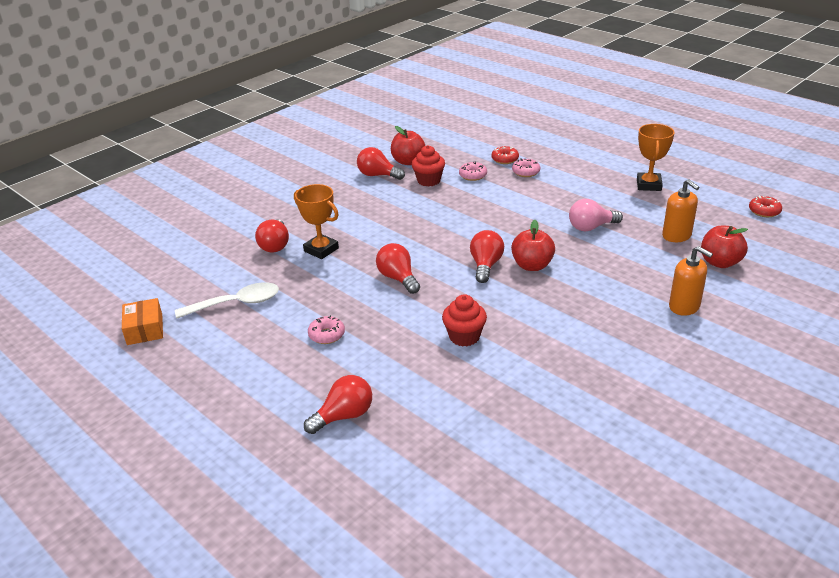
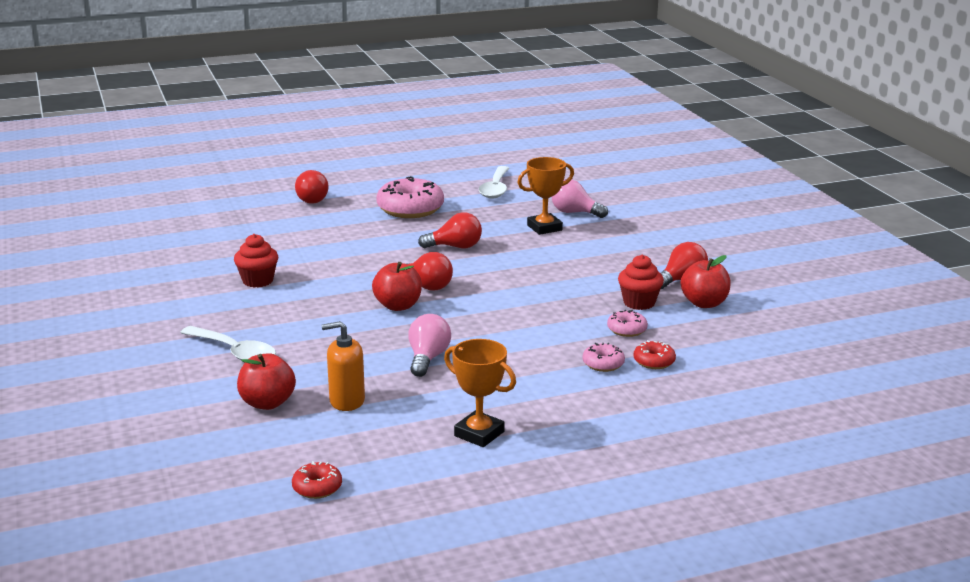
camera: 115 degrees right, 10 degrees down
orange box [122,298,163,345] -> none
red light bulb [255,219,289,252] -> pink light bulb [551,179,608,218]
pink donut [308,315,345,344] -> pink donut [376,176,444,218], size x2.06
red cupcake [442,294,487,346] -> red cupcake moved to [234,234,278,287]
orange soap dispenser [669,246,713,316] -> white spoon [180,326,276,361]

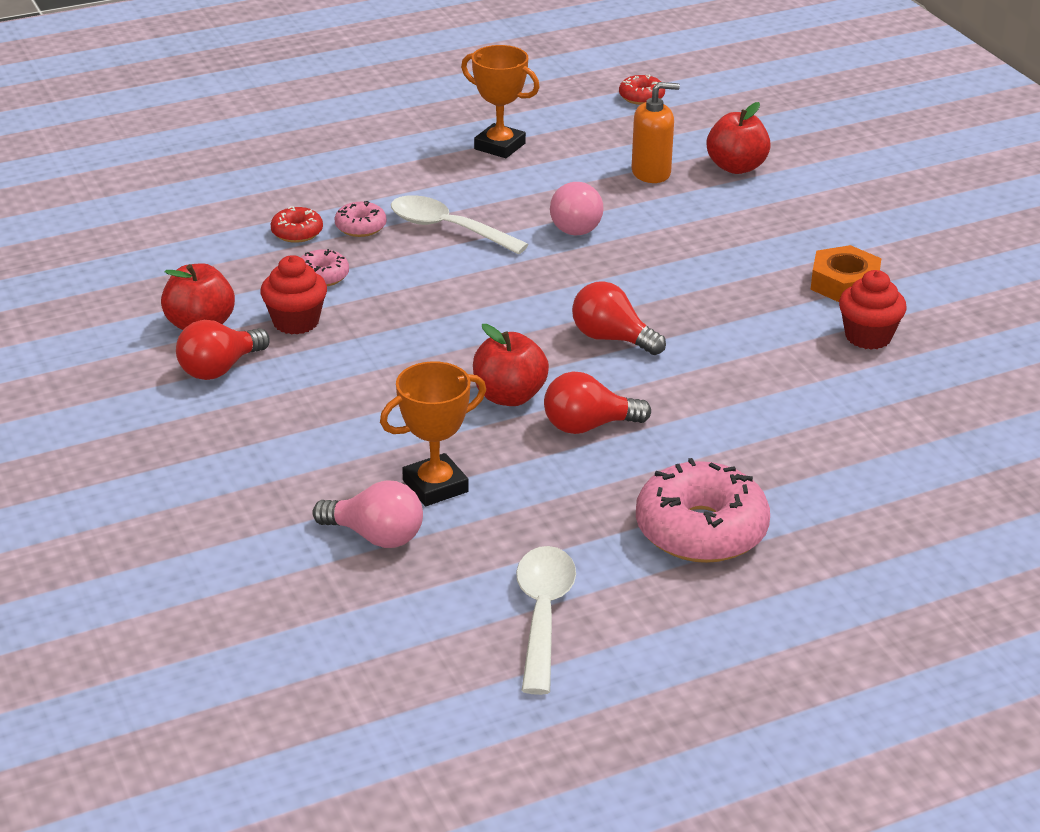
camera: 175 degrees right, 10 degrees up
white spoon [180,326,276,361] -> white spoon moved to [391,195,529,255]
red light bulb [295,170,328,204] -> none
red apple [372,262,422,311] -> red apple moved to [473,324,549,406]
none -> orange nut [810,245,882,302]

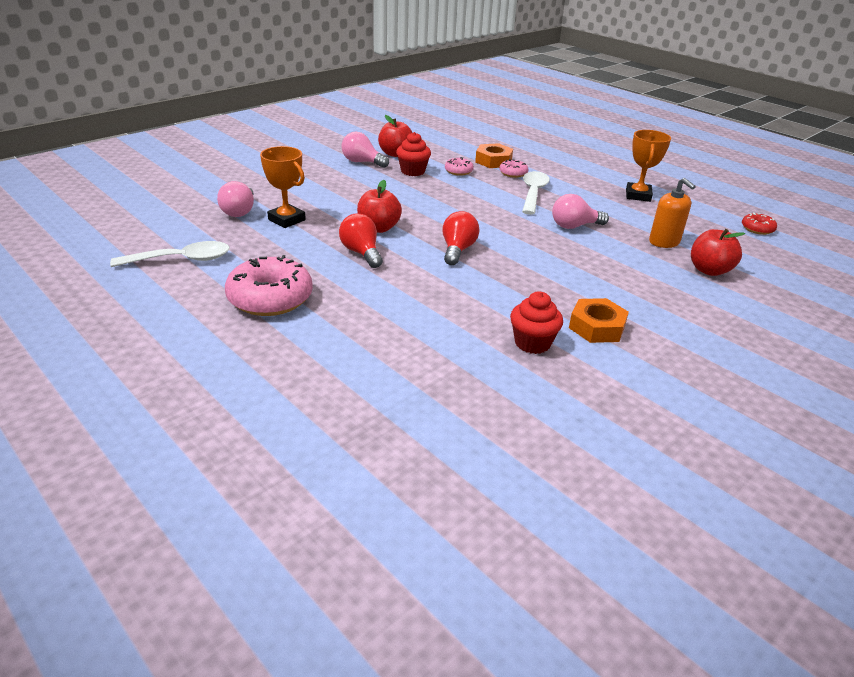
camera: 70 degrees right, 0 degrees up
red light bulb [176,320,270,380] -> pink light bulb [341,132,389,168]
red donut [271,207,323,243] -> orange nut [475,143,513,168]

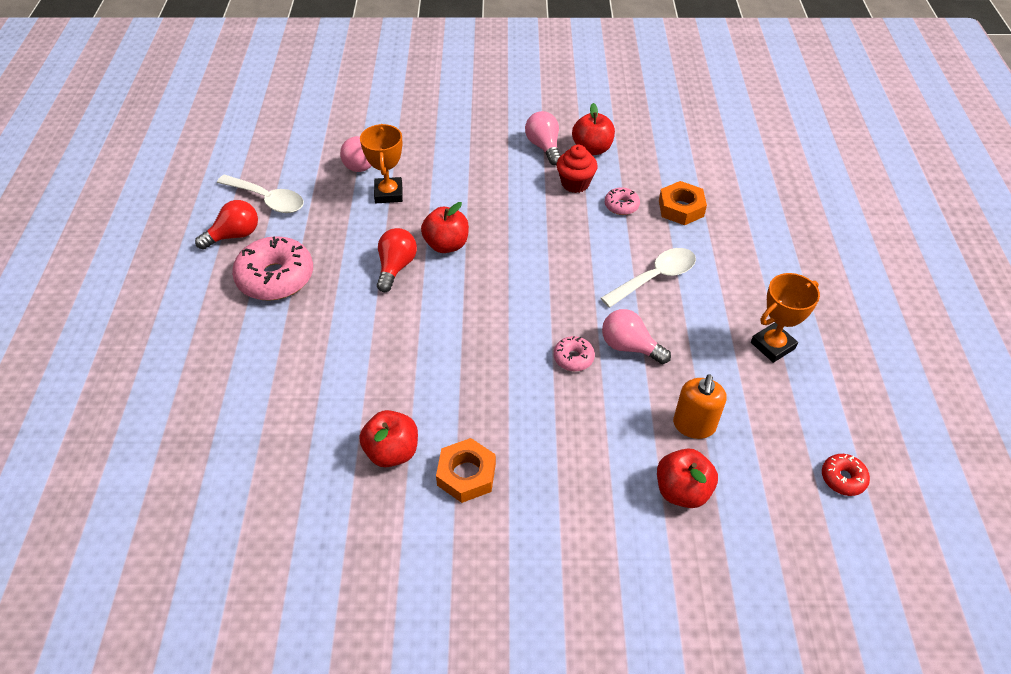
camera: 45 degrees right, 15 degrees up
red light bulb [442,211,480,265] -> red light bulb moved to [195,200,258,250]
pink donut [499,159,529,178] -> pink donut moved to [554,336,595,371]
red cupcake [510,291,563,354] -> red apple [360,410,418,467]

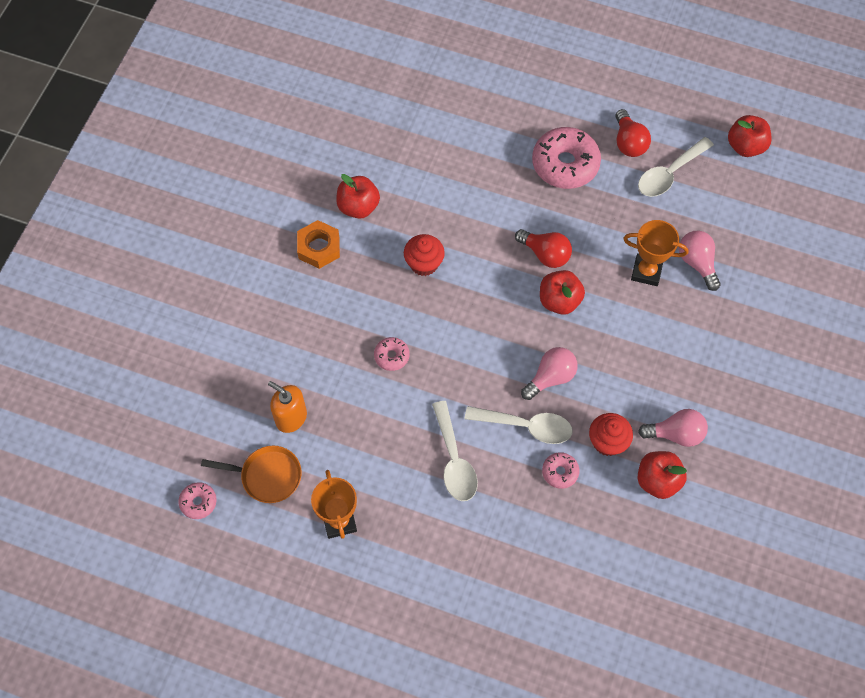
camera: 110 degrees right, 15 degrees up
pink light bulb [602,309,671,364] -> pink light bulb moved to [521,347,578,400]
red apple [657,449,718,508] -> red apple moved to [728,115,772,157]
orange nut [659,181,707,225] -> none
red donut [822,454,870,496] -> pink donut [179,482,217,519]
none -> orange pan [201,446,302,503]
none -> red cupcake [404,234,445,276]
none -> white spoon [465,406,573,444]

